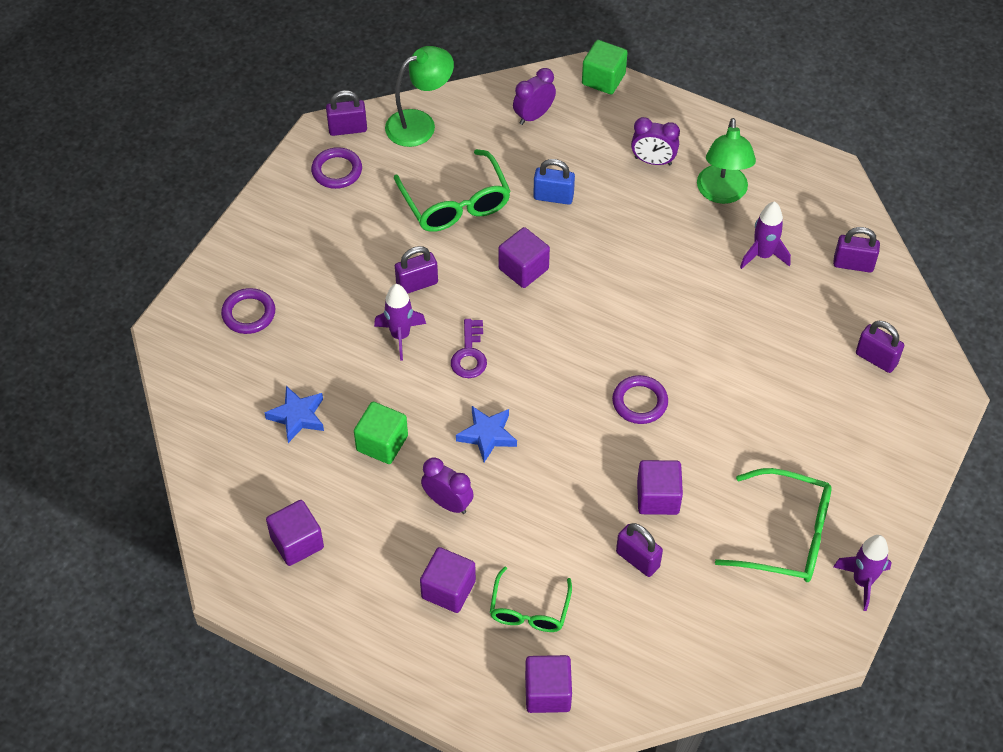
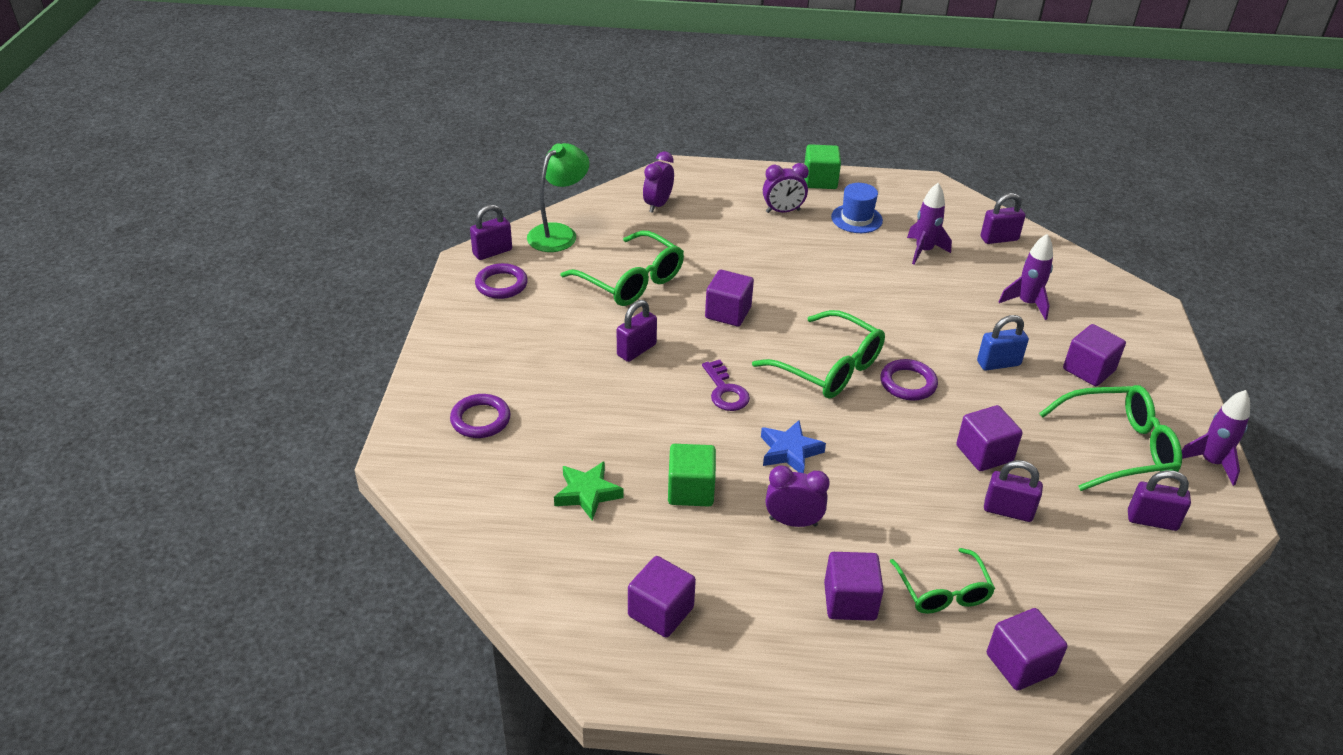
camera: 25 degrees left, 15 degrees down
blue star [264,386,324,443] -> green star [554,461,624,521]
purple rocket [374,284,426,361] -> purple rocket moved to [999,234,1053,320]
blue padlock [533,159,575,205] -> blue padlock moved to [977,315,1029,370]
green cube [582,40,628,94] -> green cube moved to [804,144,841,189]
green lamp [697,118,756,204] -> blue hat [831,183,883,233]
purple padlock [856,321,904,373] -> purple padlock moved to [1128,470,1191,531]
none -> green glasses [752,310,885,399]
none -> purple cube [1063,324,1126,386]

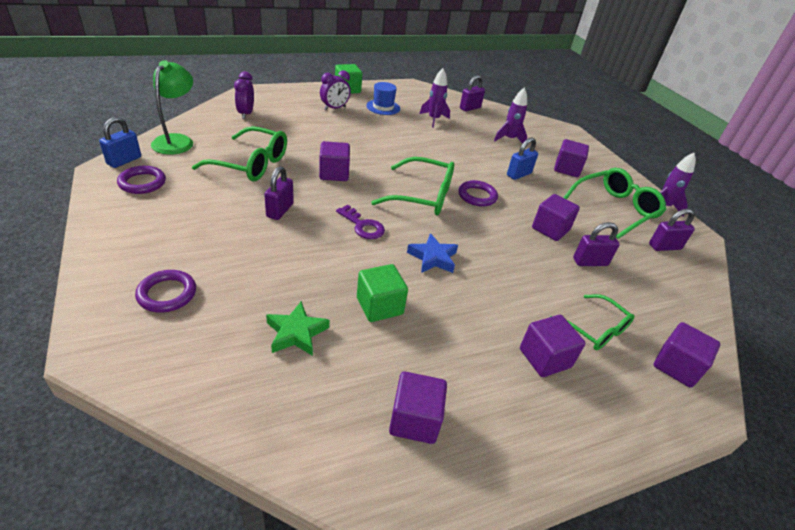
camera: 30 degrees left, 0 degrees up
purple padlock [470,204,512,260] -> blue padlock [99,117,141,168]
purple clock [766,465,830,527] -> none

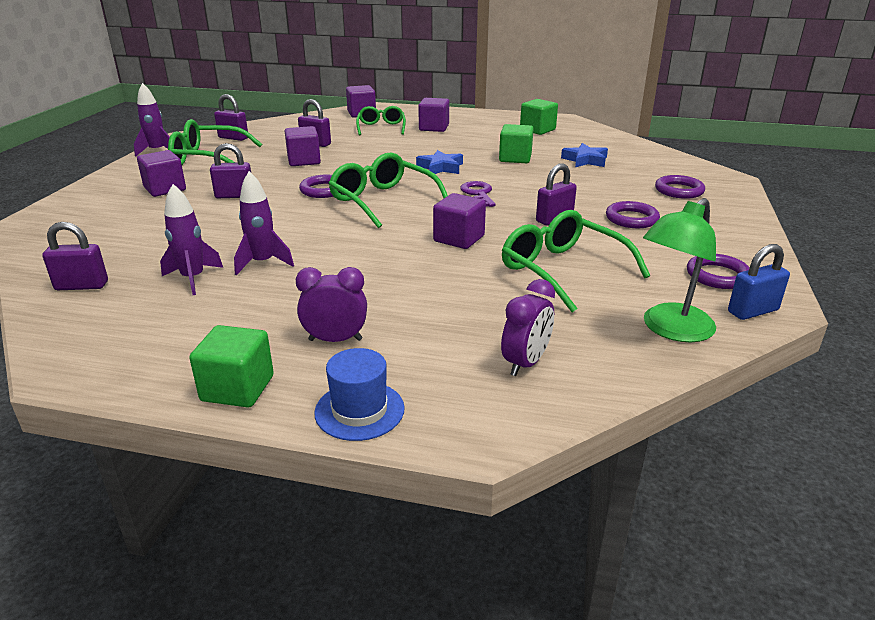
camera: 140 degrees left, 10 degrees down
green star [266,301,329,356] -> blue star [561,143,608,167]
blue hat [366,82,400,115] -> blue hat moved to [314,348,405,441]
purple cube [389,371,447,444] -> green cube [520,99,558,135]
purple rocket [494,87,527,144] -> purple rocket moved to [234,171,294,275]
blue padlock [507,138,538,180] -> purple padlock [210,143,251,198]
none -> purple ring [606,201,660,228]

